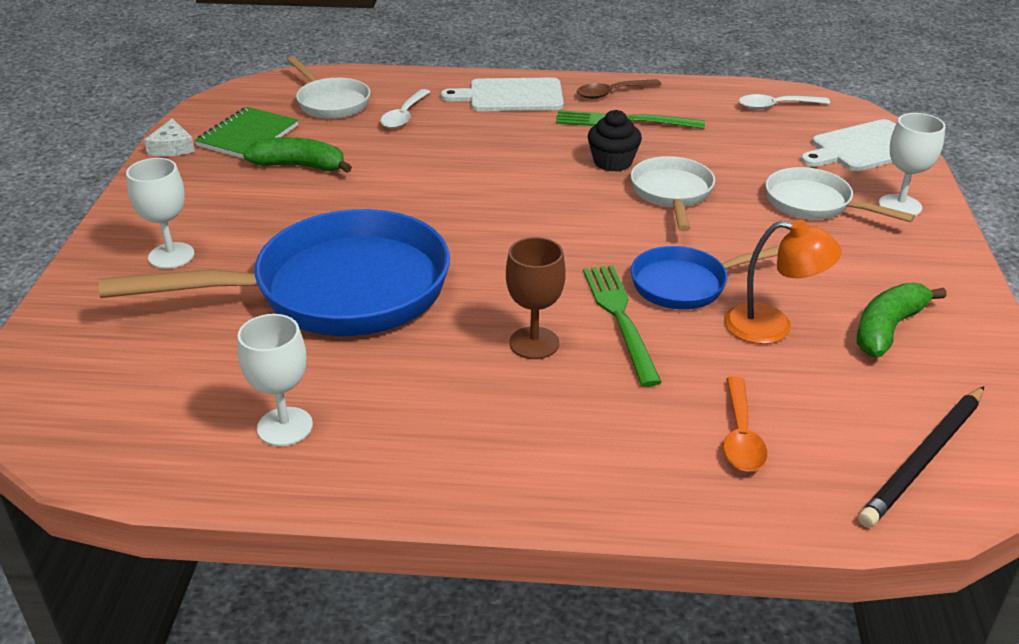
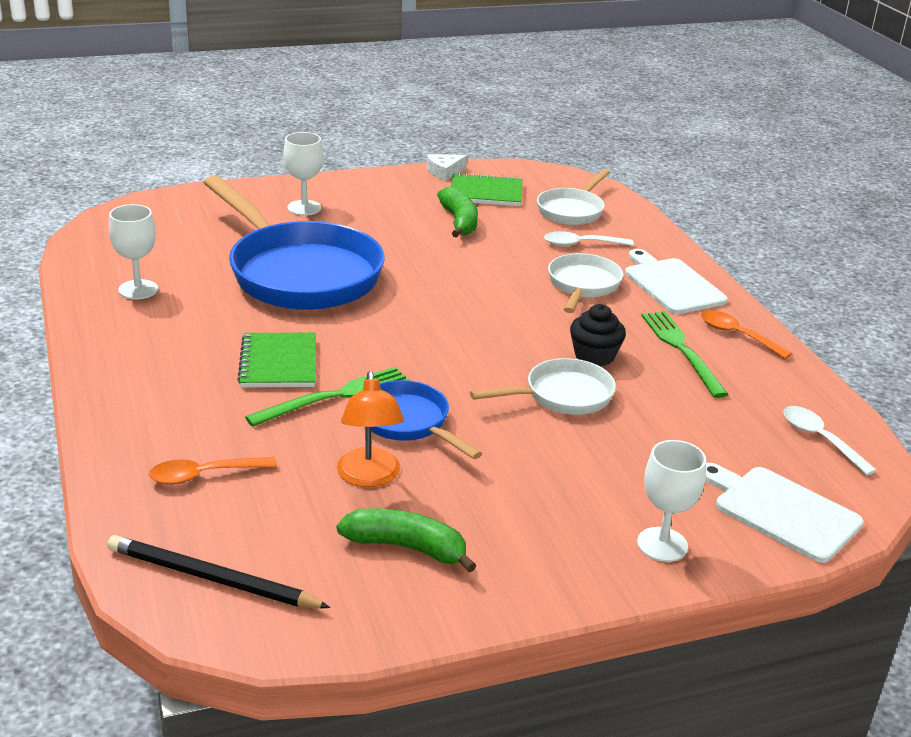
camera: 65 degrees right, 5 degrees down
brown goblet [506,237,566,359] -> green notebook [237,333,316,388]
brown spoon [577,79,661,99] -> orange spoon [701,310,792,359]
white pan [765,167,915,222] -> white pan moved to [548,253,623,313]

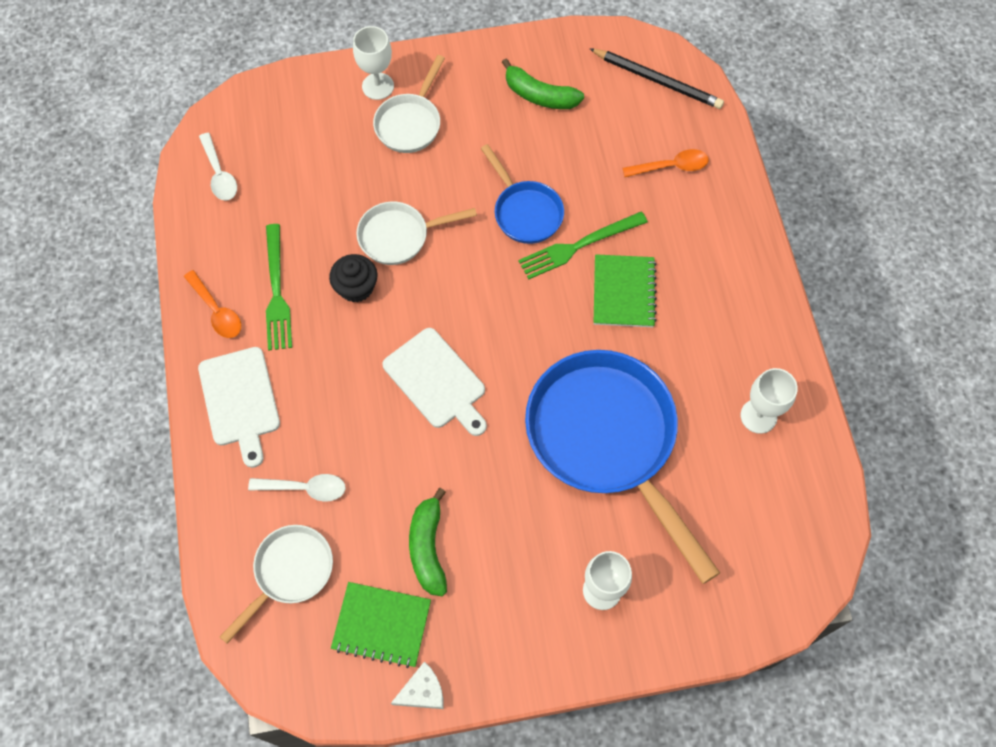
camera: 170 degrees left, 35 degrees up
orange lamp [337,371,404,487] -> none
white pan [548,253,623,313] -> white pan moved to [373,55,445,153]
white cutting board [705,463,864,563] -> white cutting board moved to [382,328,487,436]

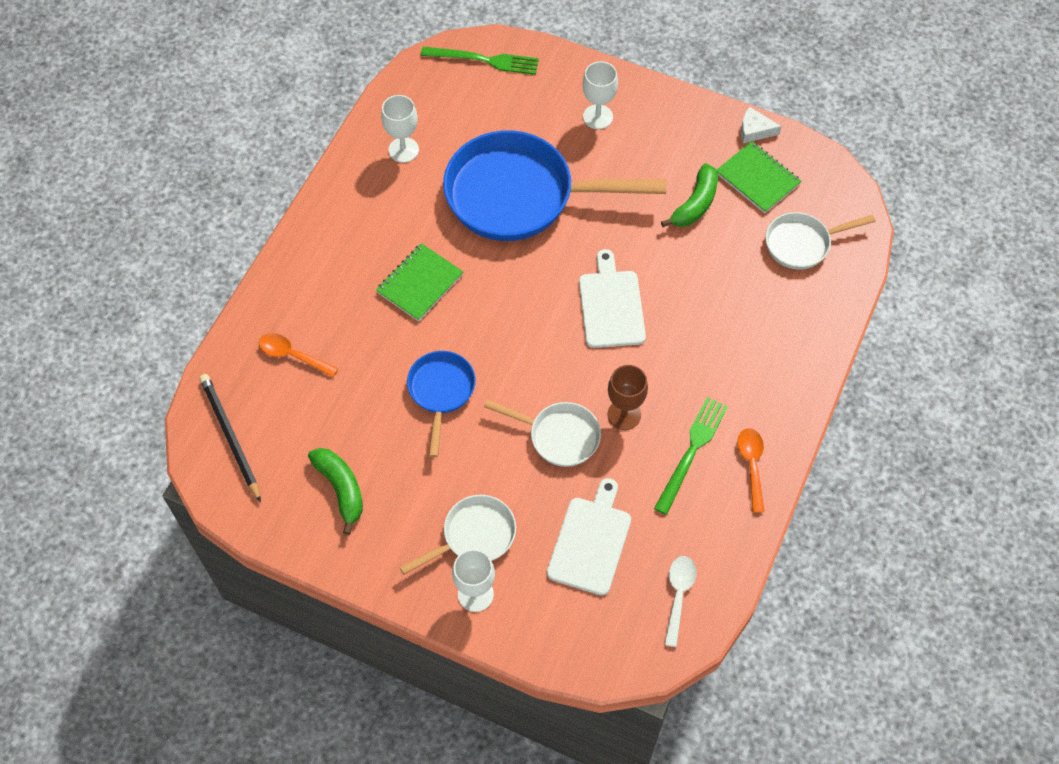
camera: 145 degrees left, 5 degrees down
white cutting board [198,347,280,468] -> white cutting board moved to [547,478,631,596]
white spoon [248,474,346,502] -> none
black cupcake [329,254,377,303] -> brown goblet [607,365,648,430]
green fork [518,212,648,279] -> green fork moved to [421,47,539,75]
blue pan [525,350,720,584] -> blue pan turned 90 degrees clockwise [443,130,667,241]

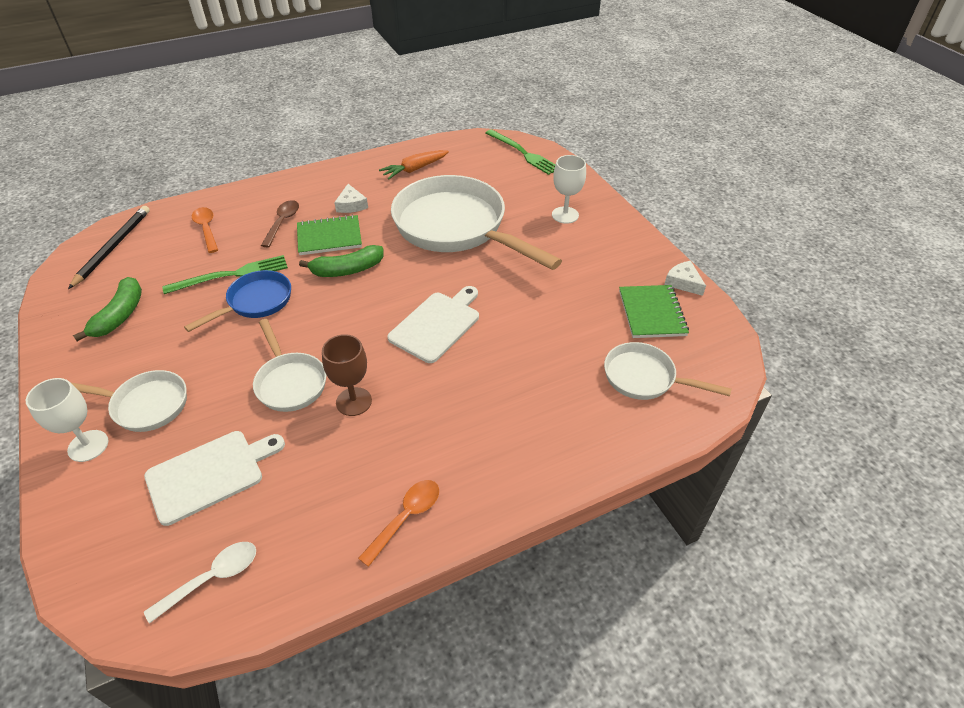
camera: 40 degrees right, 15 degrees down
white goblet [381,95,419,163] -> orange carrot [379,150,449,180]
blue pan [443,130,667,241] -> white pan [391,175,562,270]
green fork [654,397,728,515] -> green fork moved to [162,255,288,294]
green banana [661,163,718,227] -> green banana moved to [299,245,383,277]
none -> brown spoon [261,200,299,248]
none -> white cheese [334,184,368,213]

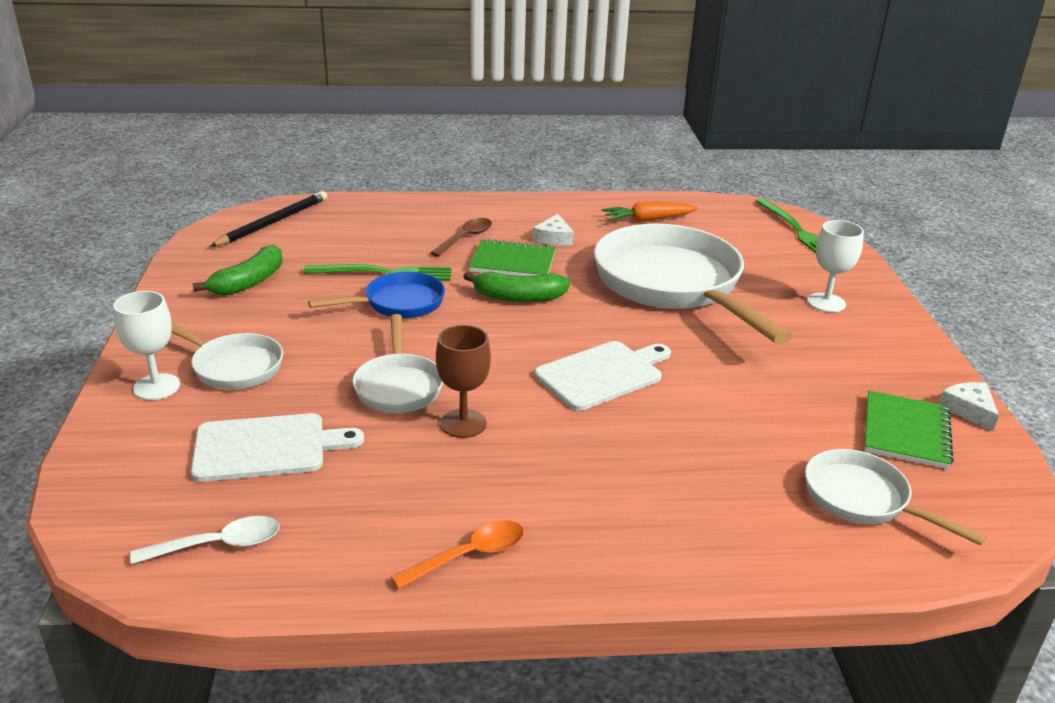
camera: 20 degrees right, 15 degrees down
orange spoon [192,207,218,253] -> none

